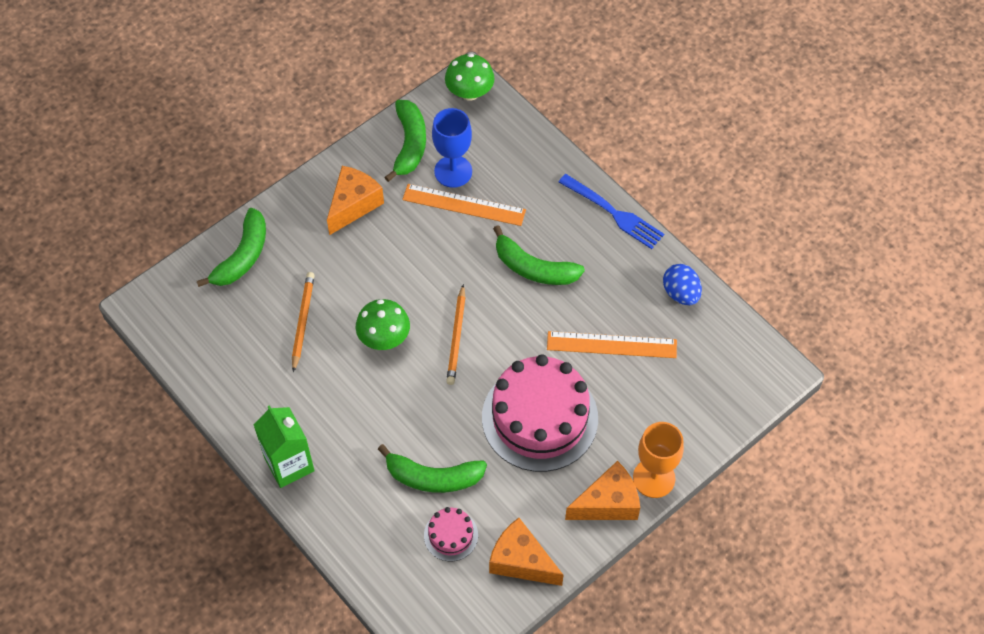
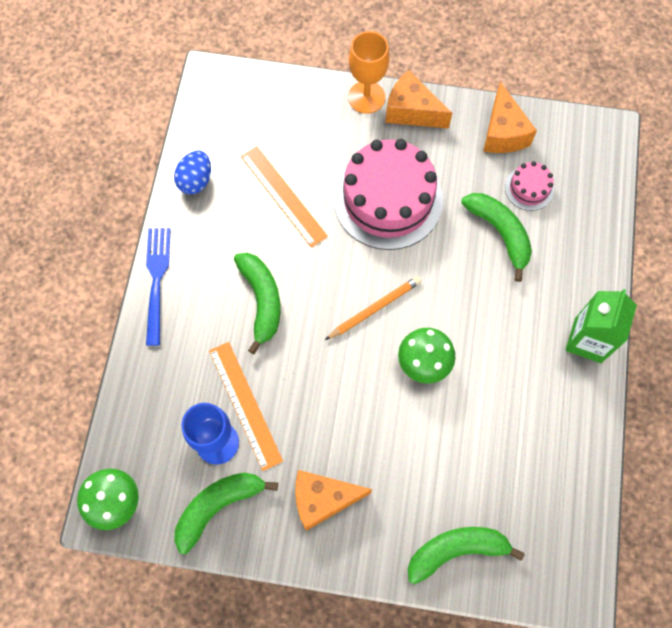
camera: 130 degrees left, 10 degrees up
orange pencil [292,272,315,372] -> none

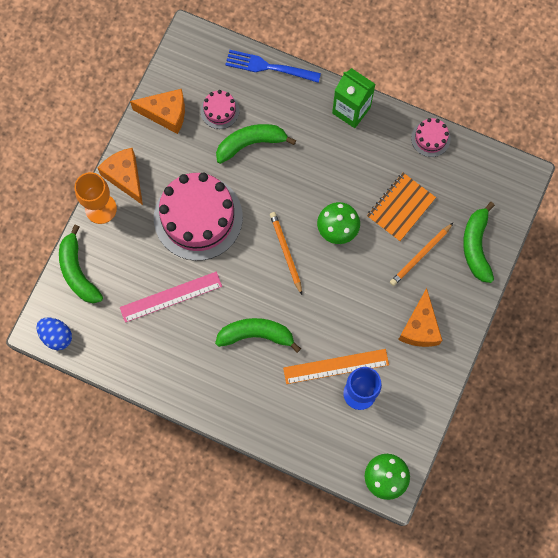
camera: 75 degrees left, 5 degrees up
blue fork [146,228,171,346] -> blue fork moved to [225,50,321,83]
blue egg [174,151,211,194] -> blue egg moved to [36,317,72,350]
green banana [175,472,278,554] -> green banana moved to [59,225,103,303]
orange ruler [241,146,328,247] -> pink ruler [120,272,222,323]
orange cheese [385,70,452,128] -> orange cheese turned 105 degrees clockwise [98,148,143,205]
none -> orange notebook [367,173,436,242]
none -> orange pencil [390,223,453,286]
none -> pink cake [411,118,451,157]

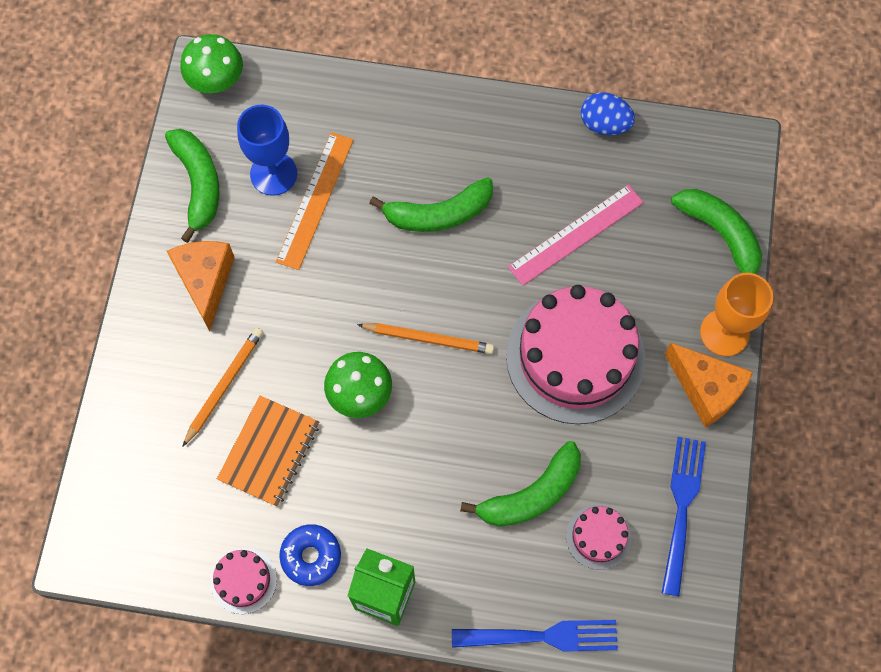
camera: 165 degrees right, 5 degrees down
blue egg [36,317,72,350] -> blue egg moved to [581,92,635,135]
orange cheese [130,89,185,134] -> blue fork [662,437,706,596]
orange pencil [270,212,302,295] -> orange pencil turned 45 degrees counterclockwise [357,323,494,354]
orange ruler [283,349,389,384] -> orange ruler turned 45 degrees counterclockwise [276,132,354,270]
green banana [463,202,495,283] -> green banana moved to [165,129,219,243]
none -> blue donut [279,524,341,586]

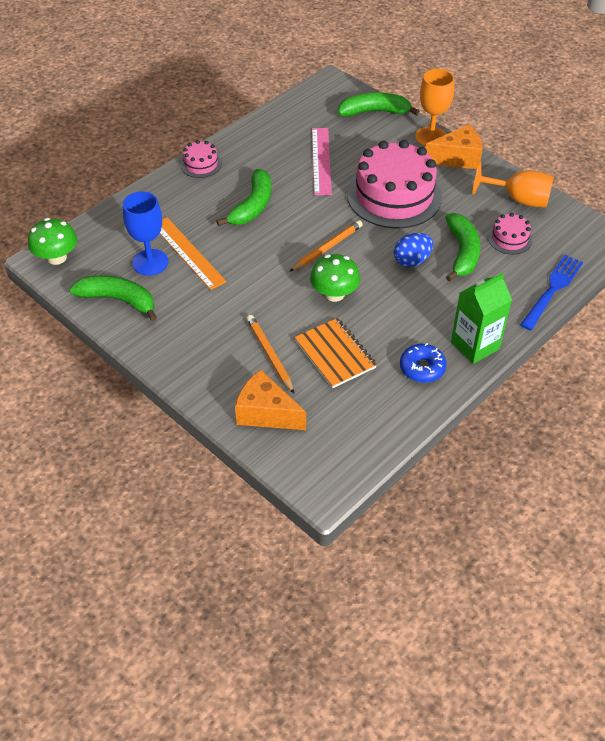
camera: 55 degrees left, 20 degrees down
orange cheese [167,241,235,331] -> orange cheese moved to [235,370,306,430]
pink cake [211,547,277,614] -> pink cake moved to [180,140,222,178]
blue egg [581,92,635,135] -> blue egg moved to [394,233,433,267]
blue fork [662,437,706,596] -> orange goblet [472,161,554,208]

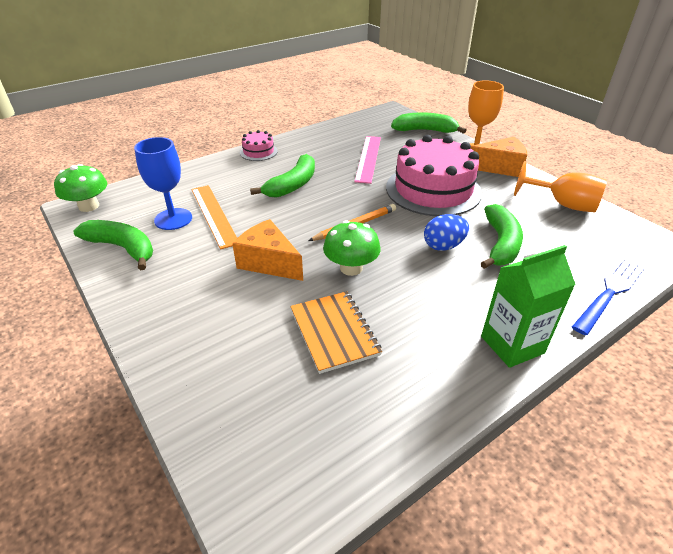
camera: 10 degrees right, 10 degrees down
orange cheese [235,370,306,430] -> orange cheese moved to [232,219,303,281]
orange pencil [246,315,294,393] -> none
blue donut [400,343,447,383] -> none
pink cake [488,213,532,254] -> none

